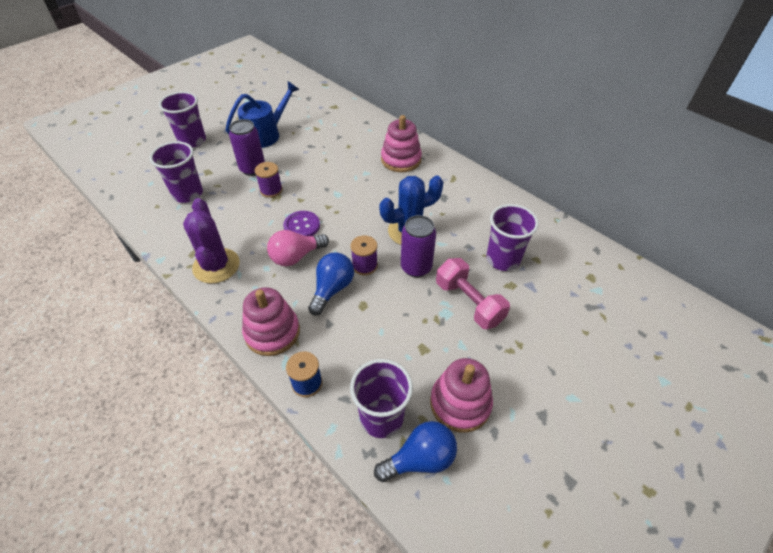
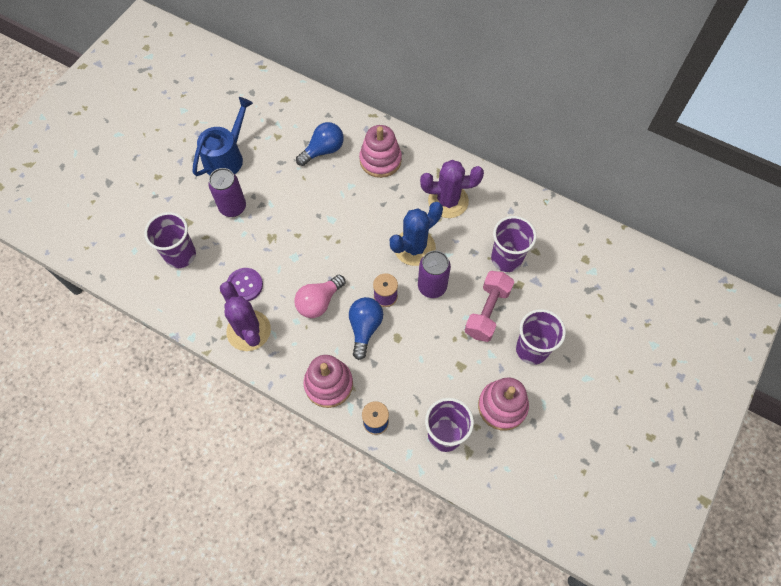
camera: 15 degrees left, 15 degrees up
purple cup [159,92,206,148] -> purple cup moved to [516,309,566,365]
purple spool [255,162,283,198] -> none
purple button [283,211,320,236] -> purple button moved to [227,268,263,301]
blue light bulb [374,421,457,482] -> blue light bulb moved to [296,122,344,166]
pink dumbbell [436,258,510,329] -> pink dumbbell turned 75 degrees clockwise [465,271,514,342]
none -> purple cactus [420,160,484,218]

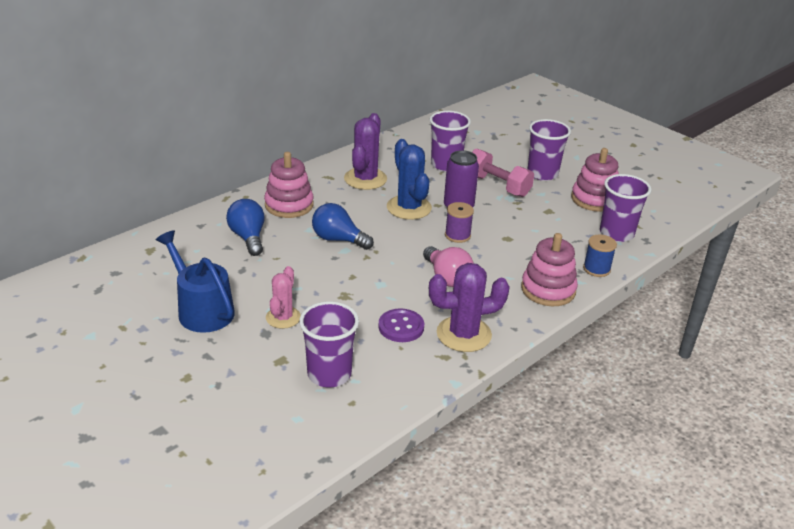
camera: 75 degrees left, 30 degrees down
purple can [208,168,246,217] -> pink cactus [266,266,301,329]
blue light bulb [349,297,383,360] -> blue light bulb moved to [312,203,374,250]

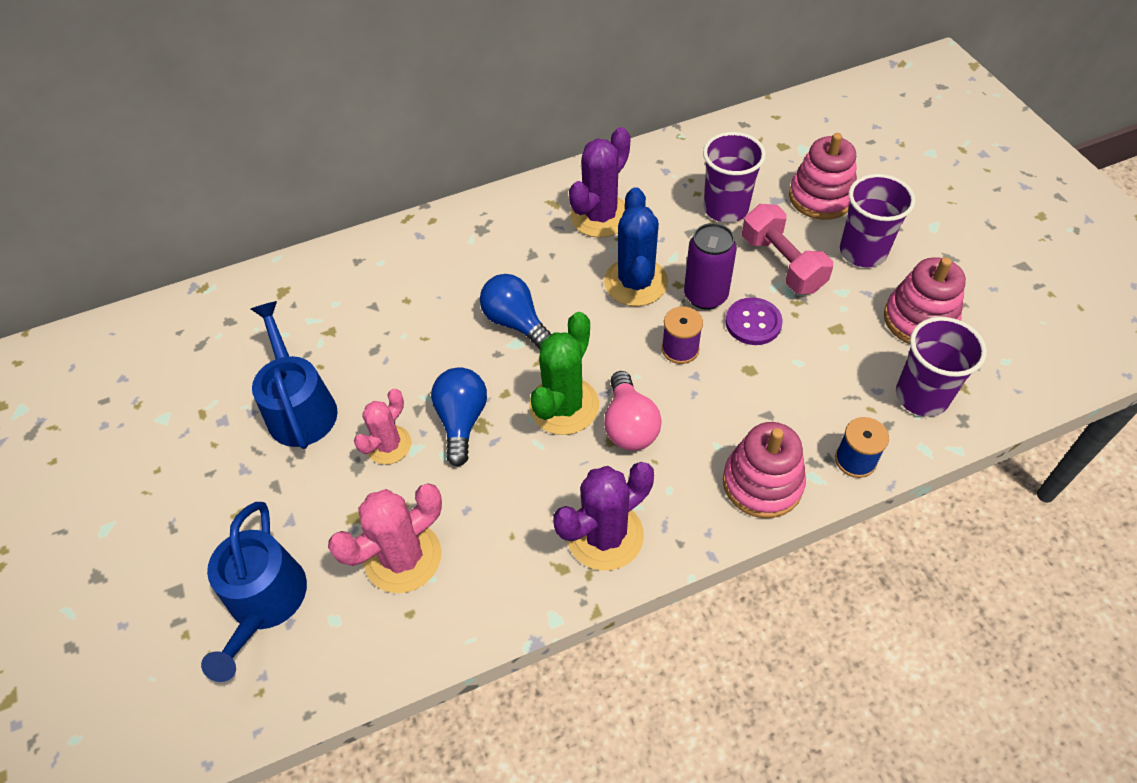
camera: 25 degrees right, 20 degrees up
blue light bulb [226,199,265,256] -> blue light bulb moved to [431,367,487,467]
pink stacking toy [264,152,314,218] -> pink stacking toy moved to [789,133,857,220]
purple cup [299,301,359,387] -> pink cactus [328,483,442,593]
purple button [378,309,424,342] -> purple button moved to [725,297,783,345]
purple cactus [429,263,510,352] -> purple cactus turned 45 degrees counterclockwise [553,462,654,570]
none -> blue watering can [201,502,307,682]
none -> green cactus [529,312,599,435]

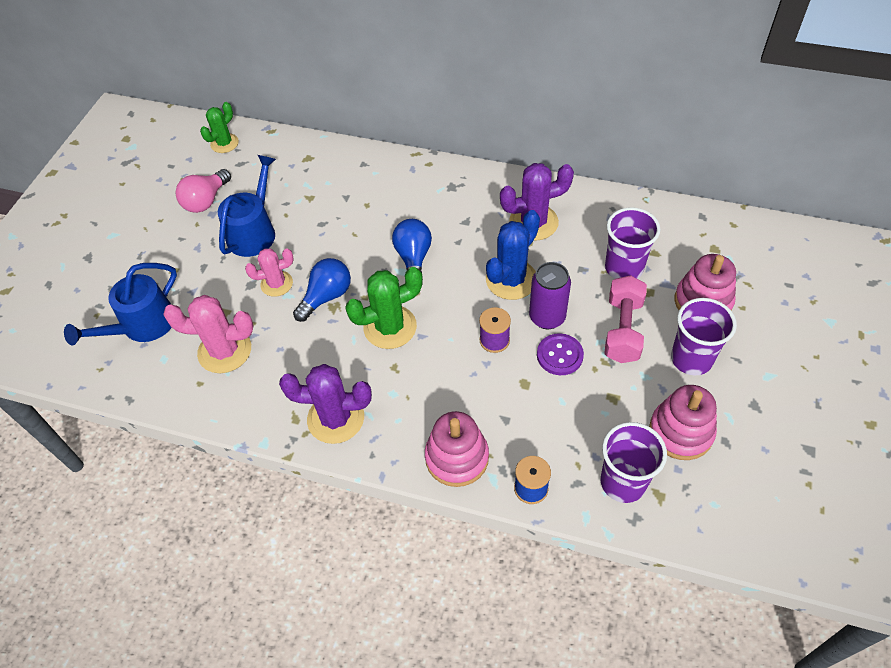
camera: 40 degrees right, 0 degrees up
pink light bulb [604,371,662,451] -> pink light bulb moved to [176,169,231,213]
none -> green cactus [200,102,239,153]

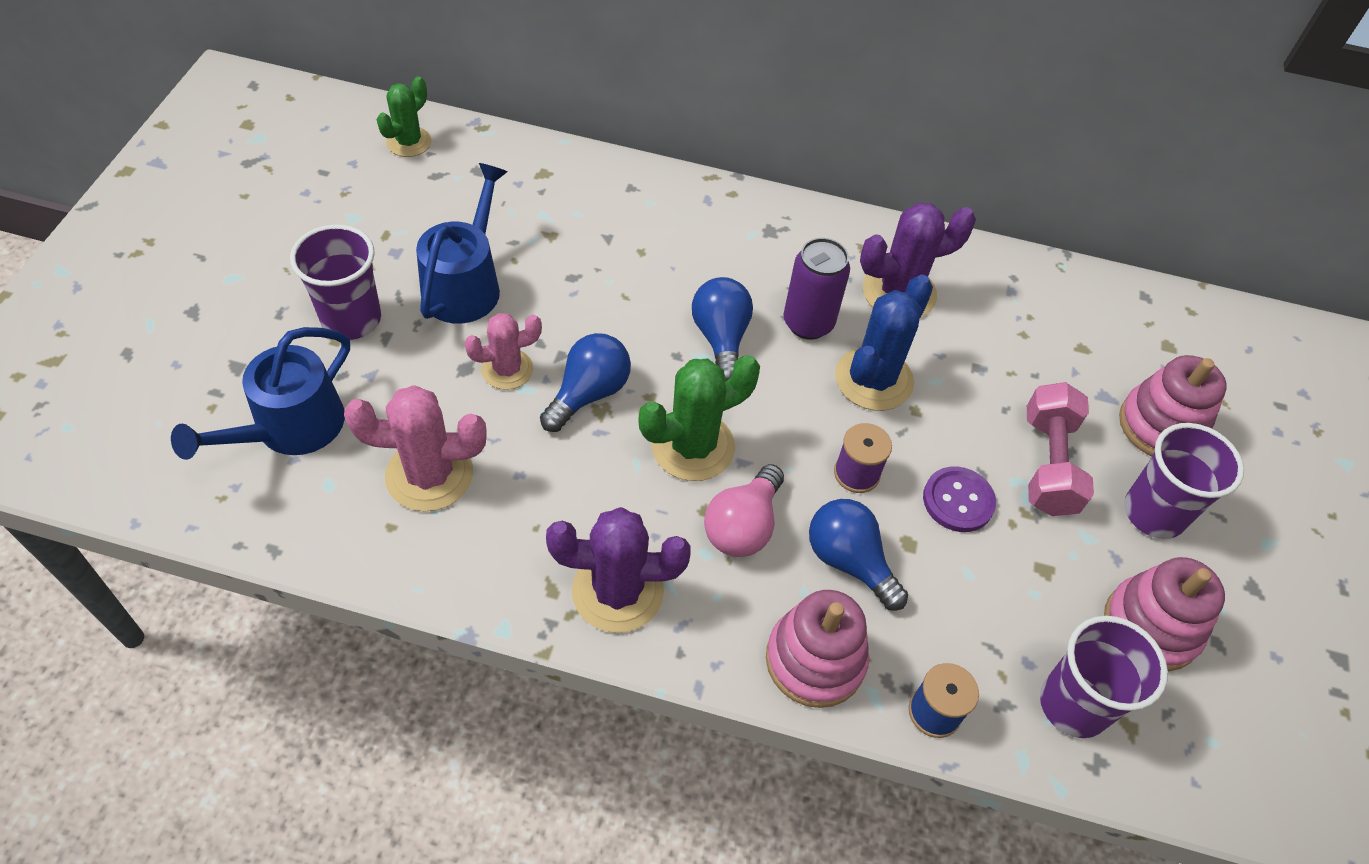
camera: 10 degrees left, 0 degrees up
pink light bulb [176,169,231,213] -> pink light bulb moved to [704,464,784,557]
purple can [529,262,571,329] -> purple can moved to [784,238,850,340]
purple cup [605,207,661,279] -> purple cup moved to [290,224,381,340]
none -> blue light bulb [809,499,908,611]

